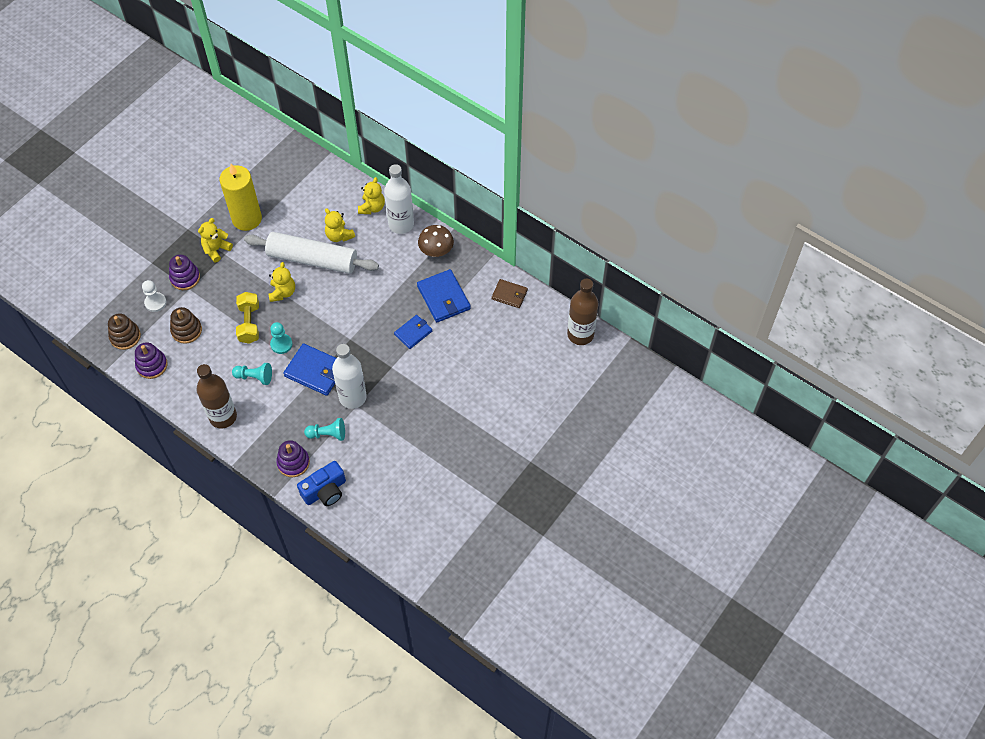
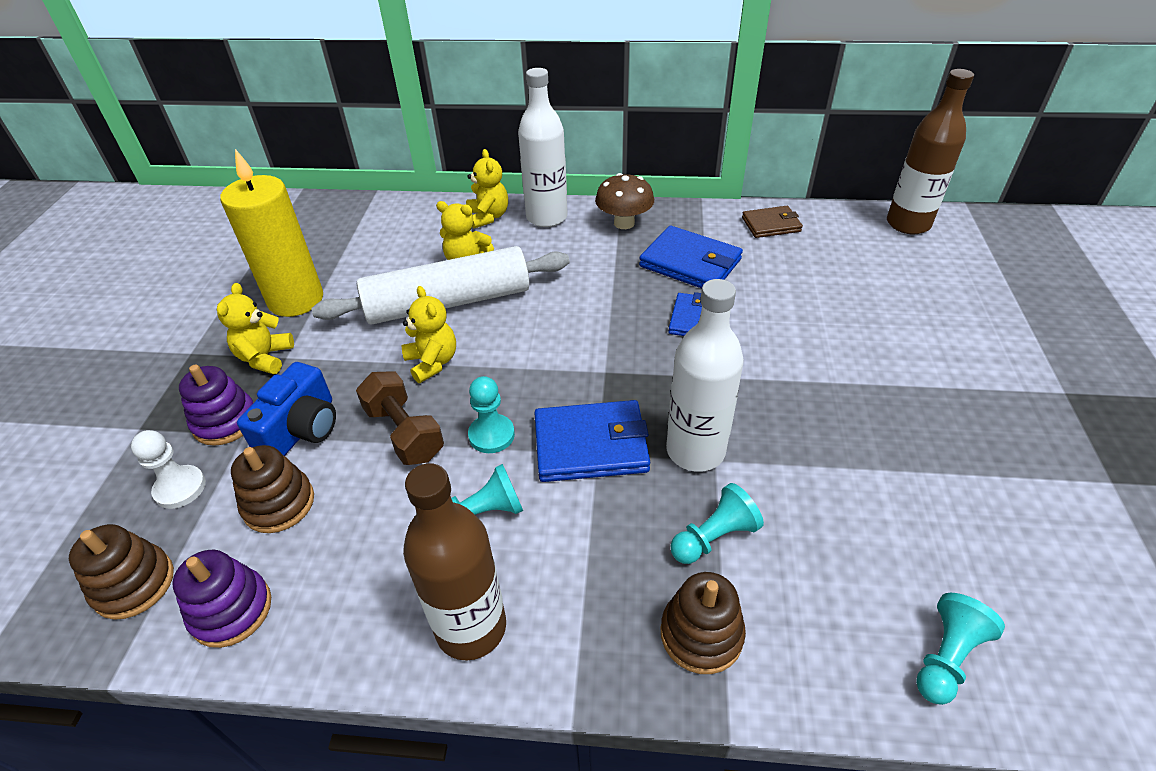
camera: 30 degrees left, 15 degrees down
yellow dumbbell [236,292,259,344] -> brown dumbbell [356,371,444,465]
purple stacking toy [276,440,310,477] -> brown stacking toy [661,572,746,674]
blue camera [297,461,346,506] -> blue camera moved to [237,362,336,456]
none -> turquoise pawn [916,593,1005,705]

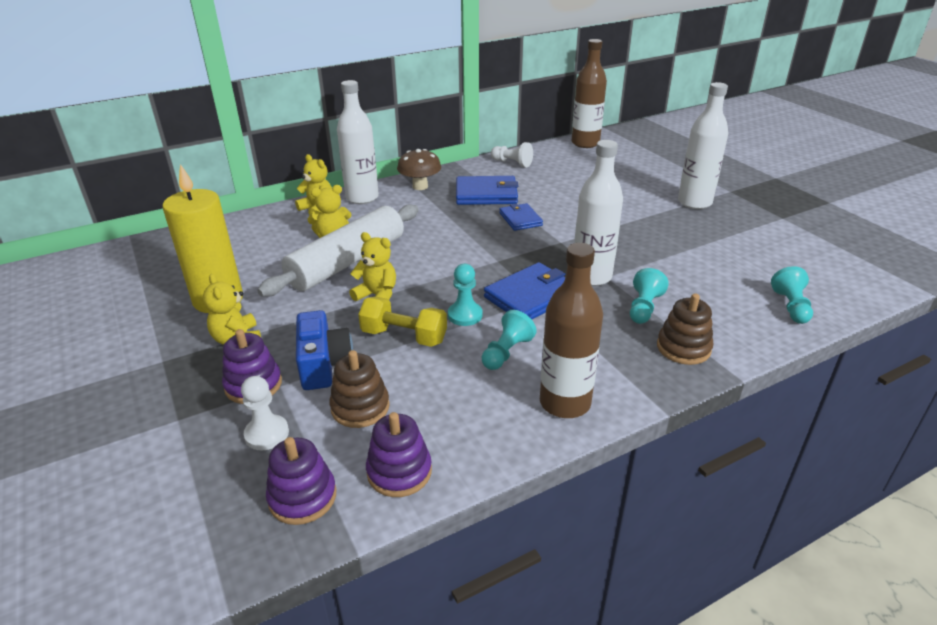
camera: 35 degrees left, 10 degrees down
brown stacking toy [69,524,174,620] -> purple stacking toy [266,437,336,525]
brown dumbbell [356,371,444,465] -> yellow dumbbell [358,297,447,347]
brown wallet [742,206,803,238] -> white pawn [491,142,533,168]
none -> white bottle [678,82,728,209]

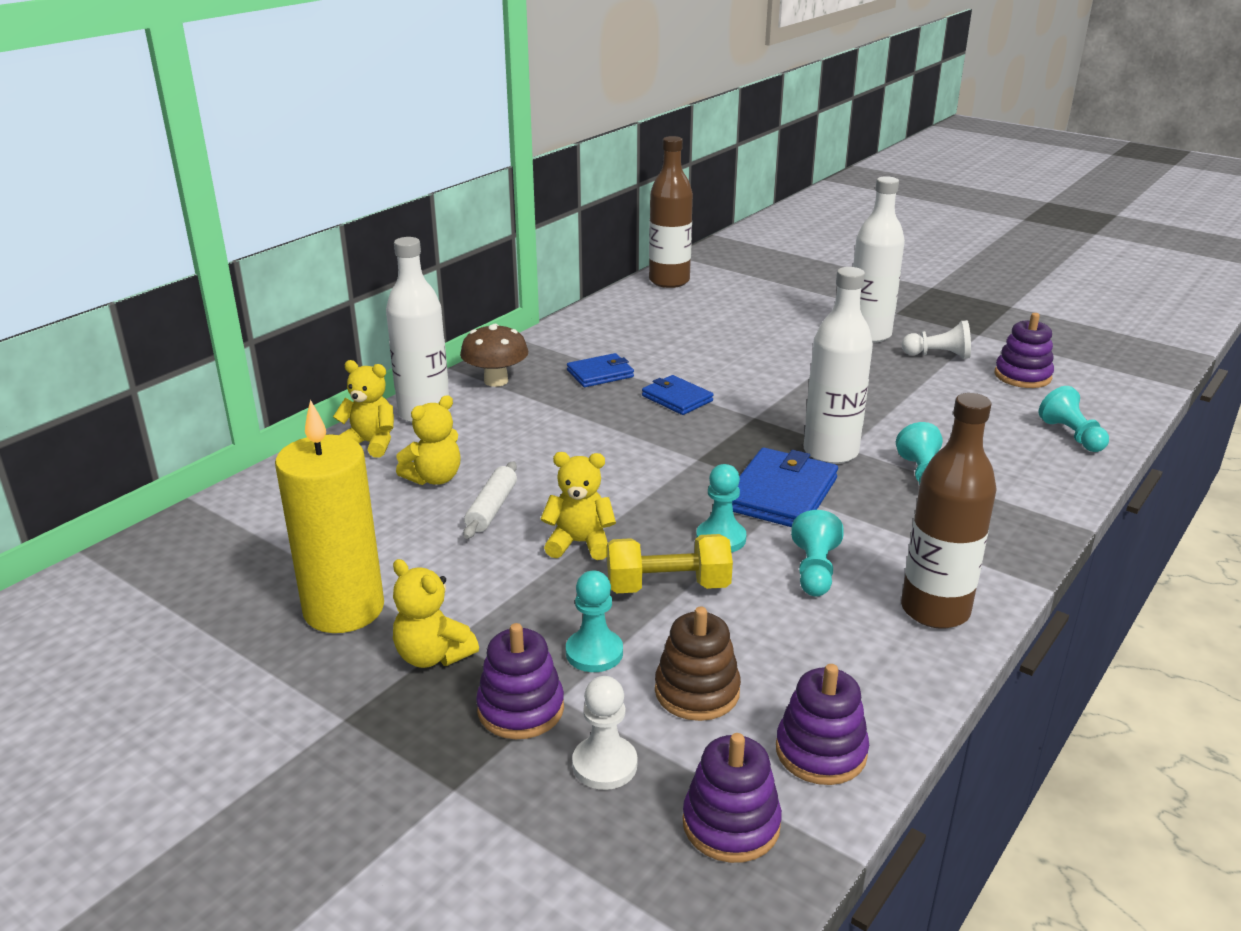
camera: 25 degrees left, 5 degrees down
white rolling pin [257,204,419,297] -> white rolling pin [463,461,517,539], size x0.44
blue camera [296,310,353,390] -> turquoise pawn [566,571,623,672]
blue wallet [456,176,519,205] -> blue wallet [567,353,634,387], size x0.62
white pawn [491,142,533,168] -> white pawn moved to [902,320,971,359]
brown stacking toy [657,293,713,365] -> none
none -> purple stacking toy [995,313,1054,388]

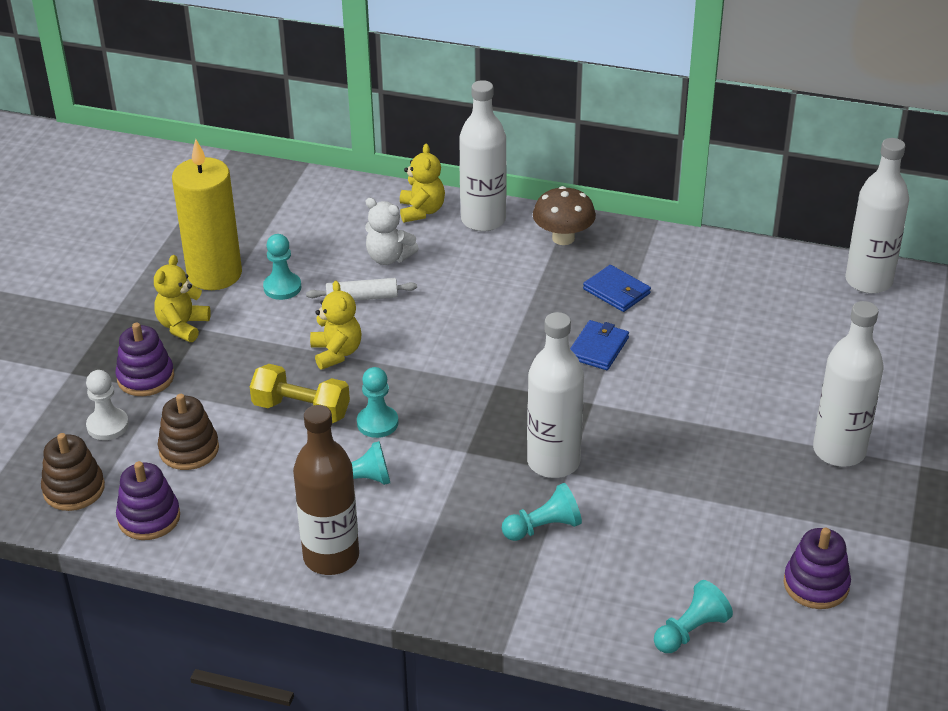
camera: 70 degrees right, 10 degrees up
yellow teddy bear [396,395,461,485] -> white teddy bear [365,198,419,265]
turquoise pawn [566,571,623,672] -> turquoise pawn moved to [263,234,301,300]
yellow dumbbell [607,534,733,593] -> yellow dumbbell turned 45 degrees counterclockwise [250,364,350,423]
brown bottle [649,136,693,288] -> white bottle [845,138,909,294]
purple stacking toy [683,733,782,863] -> brown stacking toy [41,433,105,511]
blue wallet [732,448,838,527] -> none
white pawn [902,320,971,359] -> none

